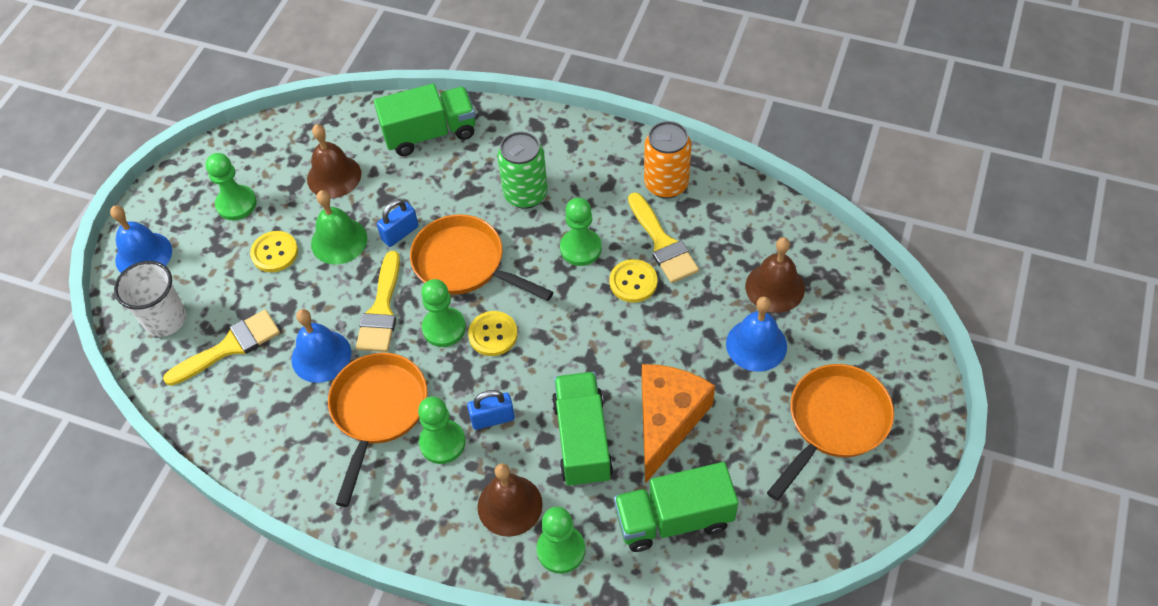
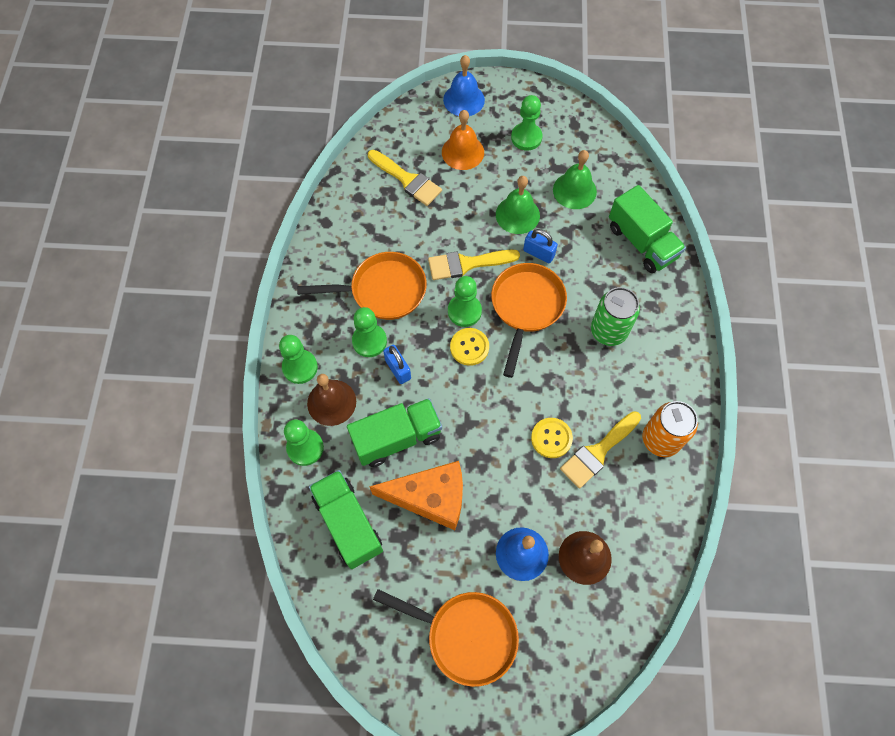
camera: 70 degrees right, 10 degrees up
white cup [114,261,186,337] -> none
yellow button [250,231,298,272] -> none
blue bell [291,309,351,383] -> none
brown bell [307,124,361,198] -> green bell [553,150,597,209]
green pawn [560,197,602,266] -> green pawn moved to [279,335,318,384]
none -> orange bell [442,110,484,170]

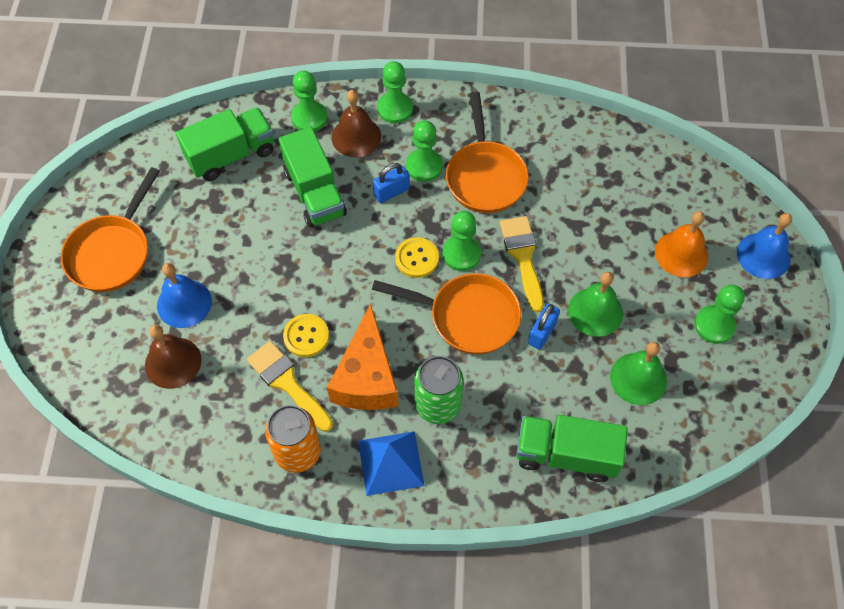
camera: 90 degrees right, 5 degrees down
yellow brush [368,150,442,206] -> none
orange cheese [369,461,463,530] -> orange cheese moved to [327,303,399,410]
green truck [609,185,686,273] -> green truck turned 45 degrees clockwise [517,415,628,482]
none -> blue pyramid [358,431,425,496]

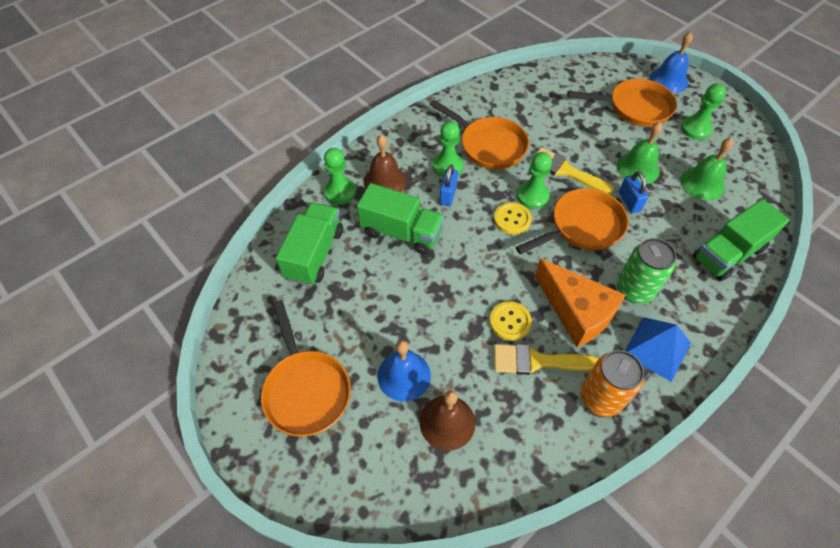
camera: 45 degrees left, 5 degrees down
green pawn [377,61,413,124] -> none
orange bell [655,211,708,277] -> orange pan [567,79,677,127]

